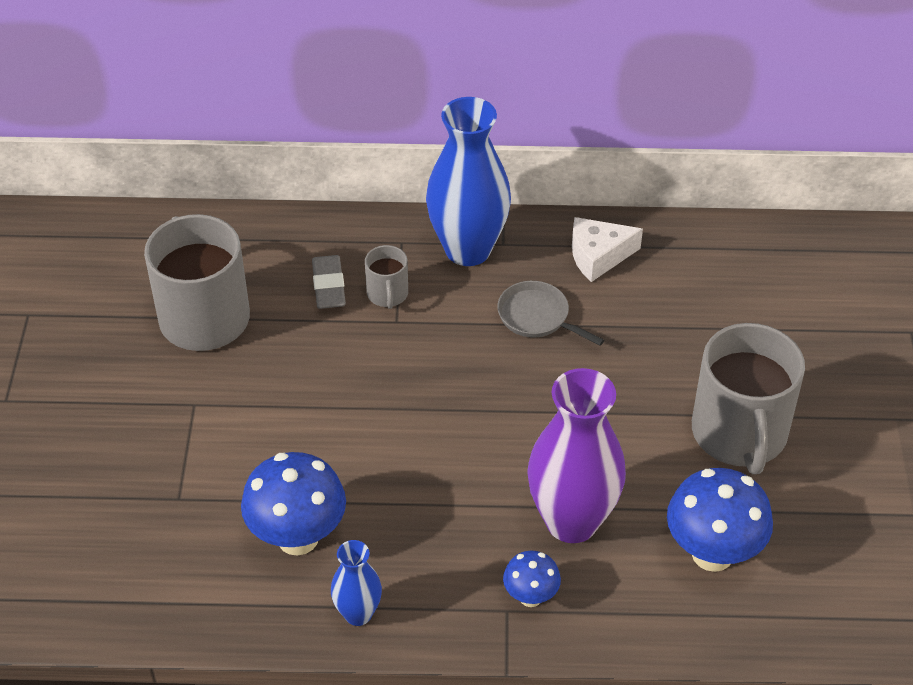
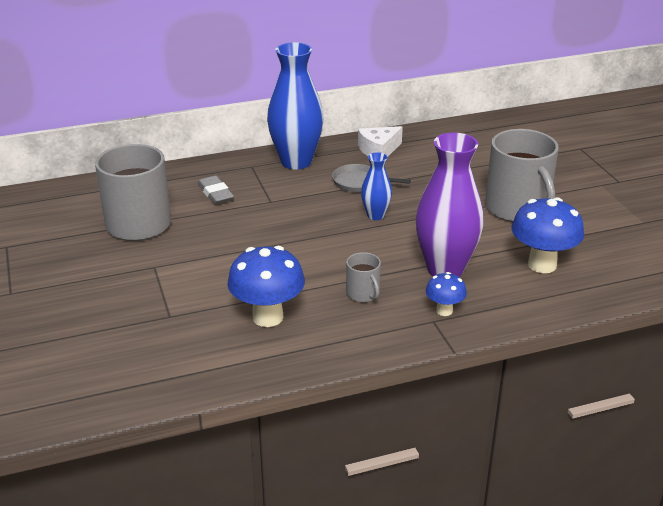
camera: 20 degrees left, 15 degrees down
blue vase [331,540,382,626] -> blue vase moved to [361,152,392,220]
grey mug [365,245,408,309] -> grey mug moved to [346,252,381,302]

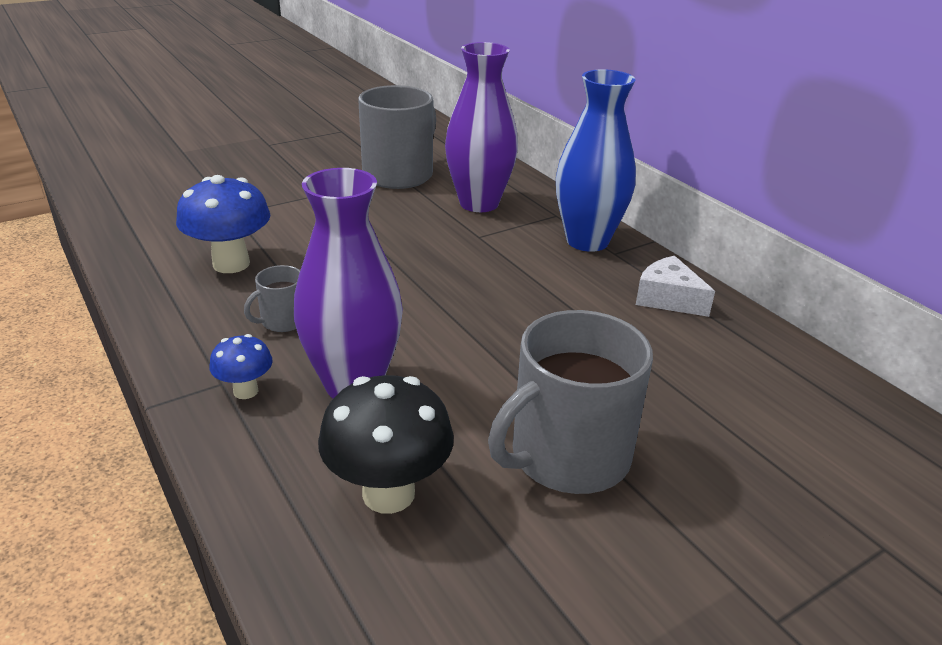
camera: 75 degrees right, 0 degrees up
grey eraser [198,175,234,205] -> purple vase [445,42,518,212]
grey pan [332,164,411,192] -> none
blue vase [361,152,392,220] -> none
blue mushroom [511,197,584,273] -> black mushroom [318,375,454,514]

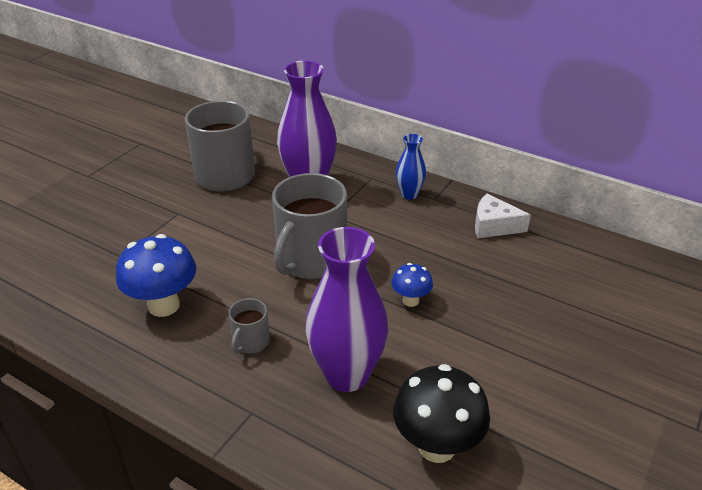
camera: 25 degrees left, 5 degrees up
blue mushroom [209,334,273,399] -> blue mushroom moved to [391,263,433,307]
grey mug [488,310,653,494] -> grey mug moved to [272,173,347,279]
blue vase [556,69,636,252] -> blue vase [396,134,426,199], size x0.51

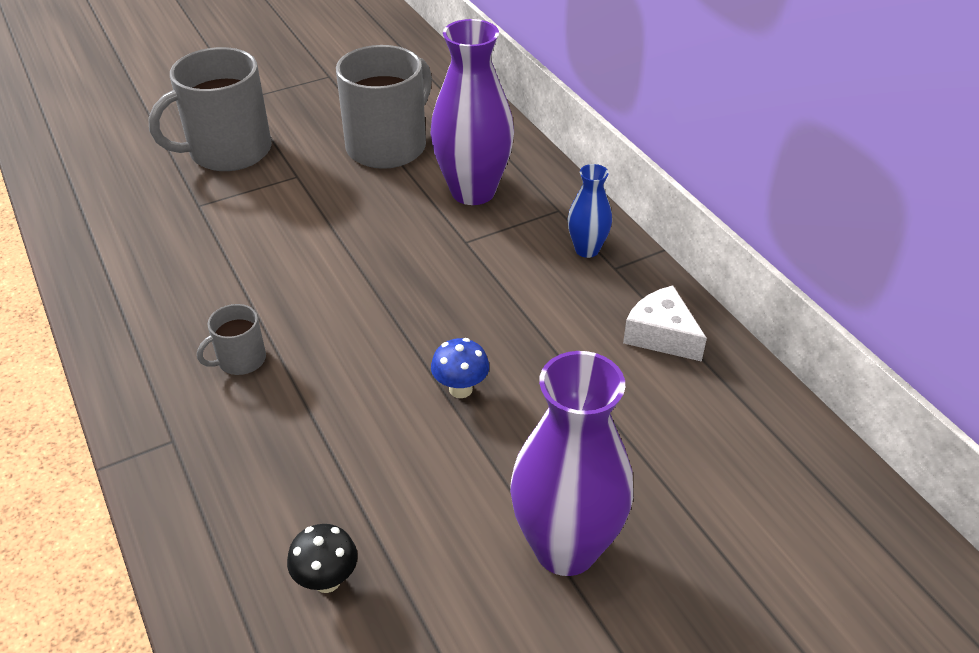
camera: 30 degrees right, 5 degrees up
blue mushroom [116,234,196,317] -> none
grey mug [272,173,347,279] -> grey mug moved to [148,47,272,171]
purple vase [305,227,388,392] -> purple vase moved to [510,351,633,576]
black mushroom [393,364,490,463] -> black mushroom [287,524,358,593], size x0.54

